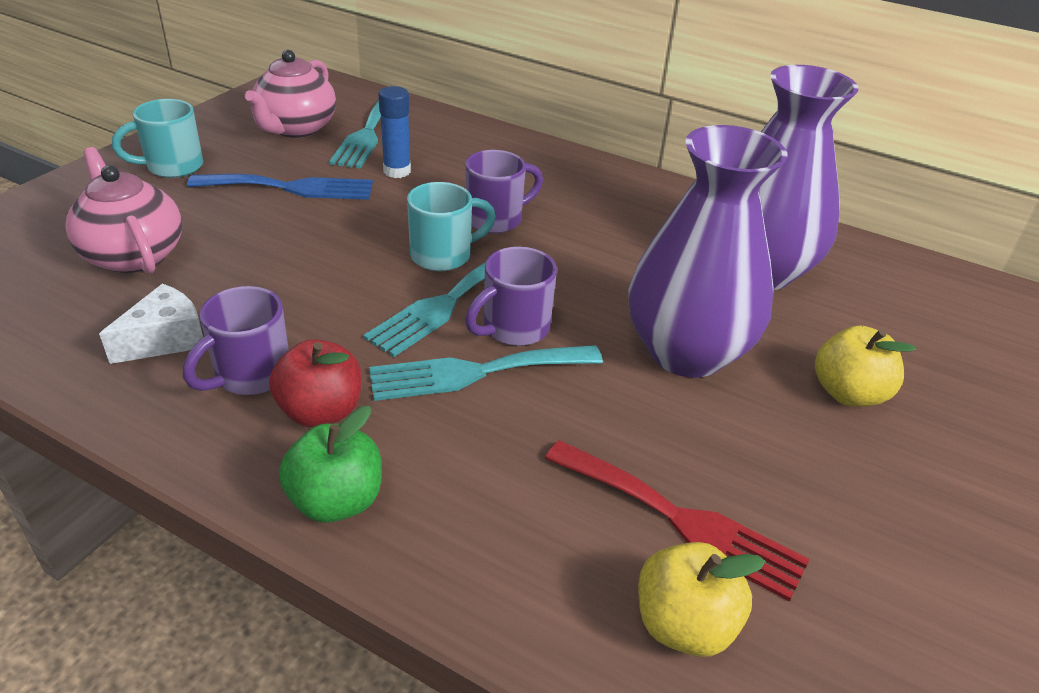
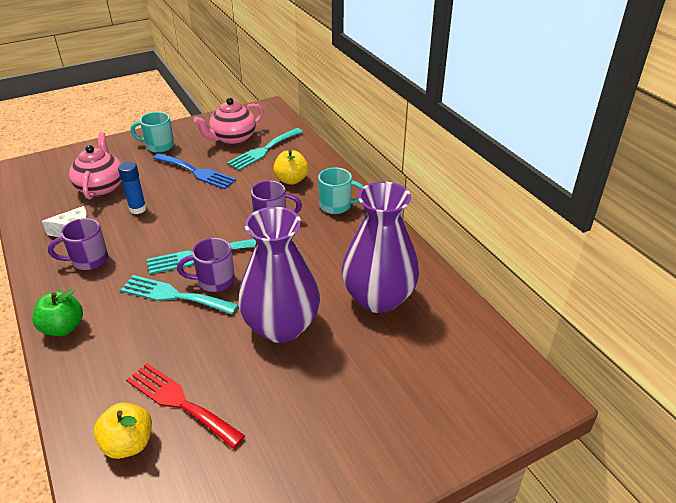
camera: 35 degrees right, 0 degrees up
red apple [270,339,362,427] -> none
blue glue stick [378,86,411,178] -> blue glue stick moved to [118,162,147,214]
turquoise mug [407,182,496,271] -> turquoise mug moved to [318,168,364,214]
red fork [545,440,810,602] -> red fork turned 150 degrees clockwise [126,363,245,449]
yellow apple [815,326,916,407] -> yellow apple moved to [273,150,309,185]

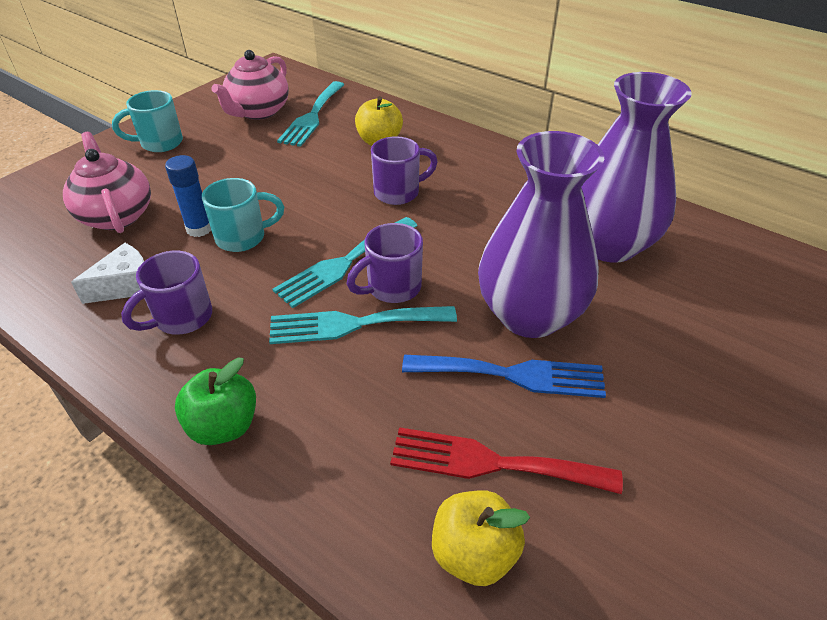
camera: 25 degrees left, 5 degrees up
blue fork [153,153,236,189] -> blue fork moved to [402,355,606,398]
turquoise mug [318,168,364,214] -> turquoise mug moved to [202,178,284,252]

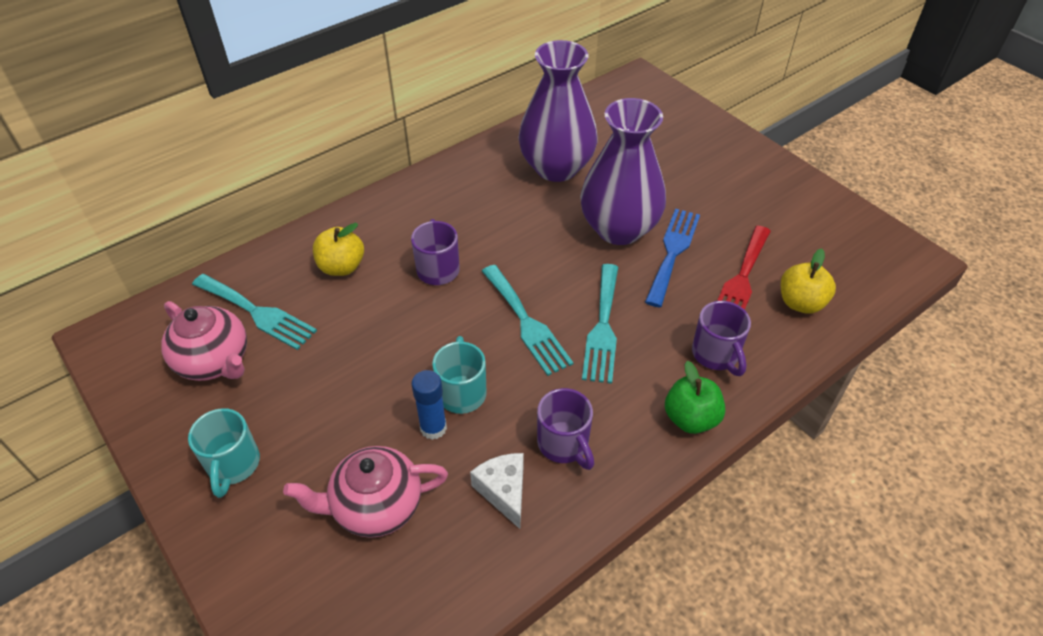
camera: 75 degrees left, 5 degrees up
purple mug [347,223,423,303] -> purple mug moved to [692,301,751,376]

